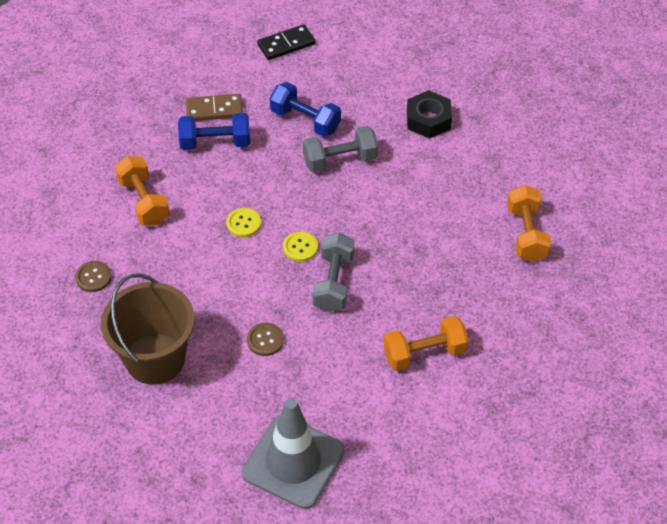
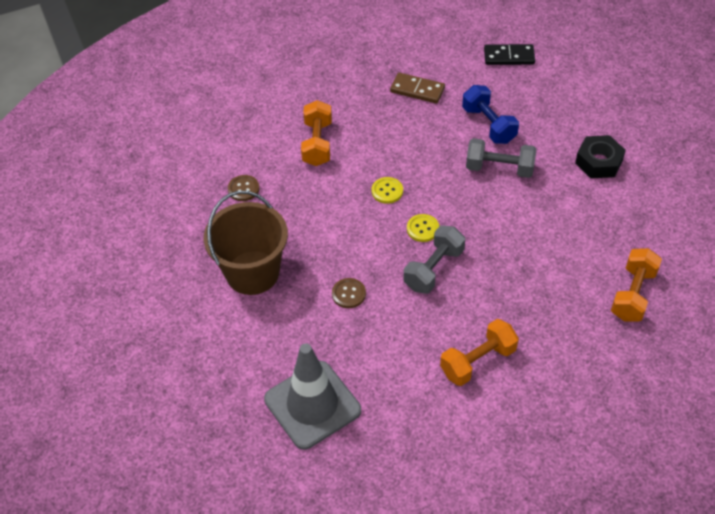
camera: 30 degrees right, 0 degrees up
blue dumbbell [178,113,250,150] -> none
orange dumbbell [383,316,469,371] -> orange dumbbell turned 45 degrees counterclockwise [440,319,519,386]

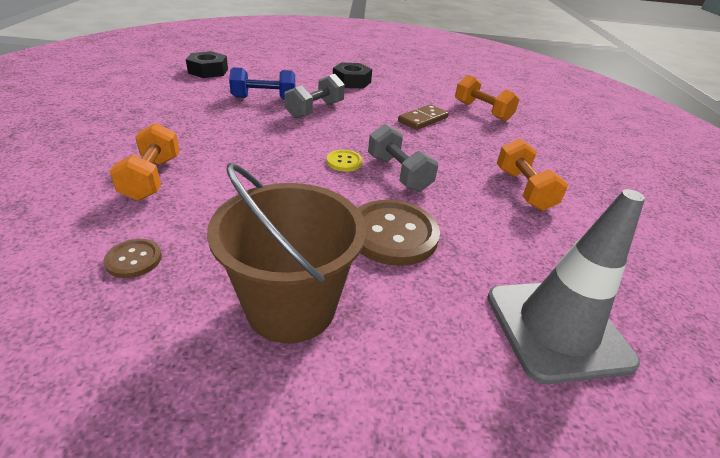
camera: 70 degrees left, 15 degrees down
orange dumbbell [301,100,332,166] -> orange dumbbell turned 60 degrees clockwise [109,123,180,201]
brown button [332,278,366,308] -> brown button [358,200,440,266], size x2.02
yellow button [372,177,403,204] -> none
brown domino [390,73,445,104] -> brown domino moved to [398,104,449,130]
black domino [484,44,535,65] -> black nut [186,51,228,78]

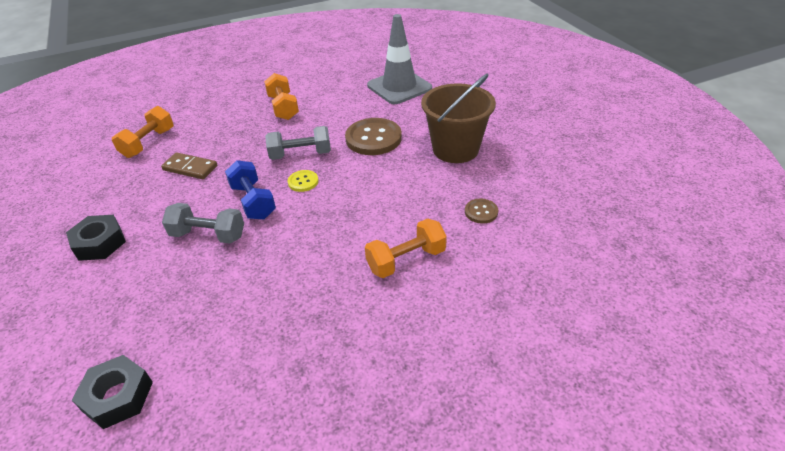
camera: 110 degrees left, 5 degrees up
blue dumbbell [229,67,295,100] -> blue dumbbell moved to [225,160,276,219]
grey dumbbell [368,124,439,192] -> grey dumbbell turned 45 degrees clockwise [265,126,331,160]
orange dumbbell [497,138,568,211] -> orange dumbbell turned 75 degrees counterclockwise [264,73,299,120]

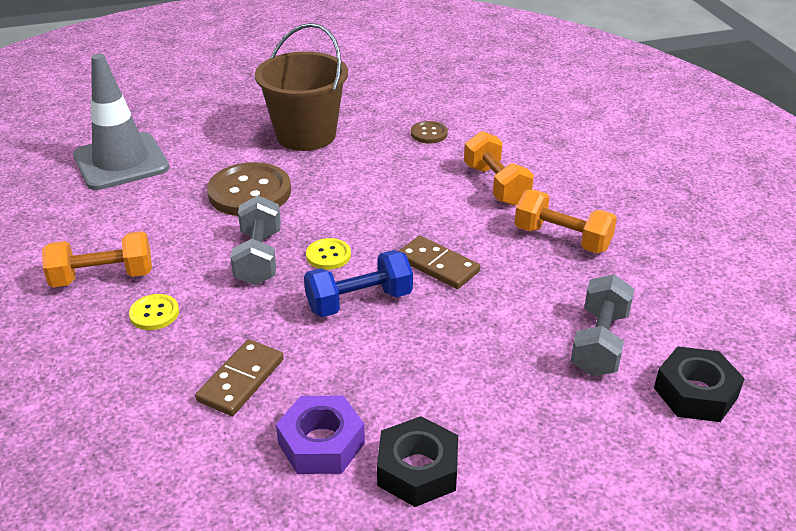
camera: 85 degrees left, 5 degrees down
orange dumbbell [112,106,174,158] -> orange dumbbell moved to [515,190,617,253]
grey dumbbell [162,203,244,244] -> grey dumbbell moved to [571,274,634,376]
none -> yellow button [129,294,179,330]
none -> purple nut [276,396,365,474]
none -> brown domino [399,236,480,289]

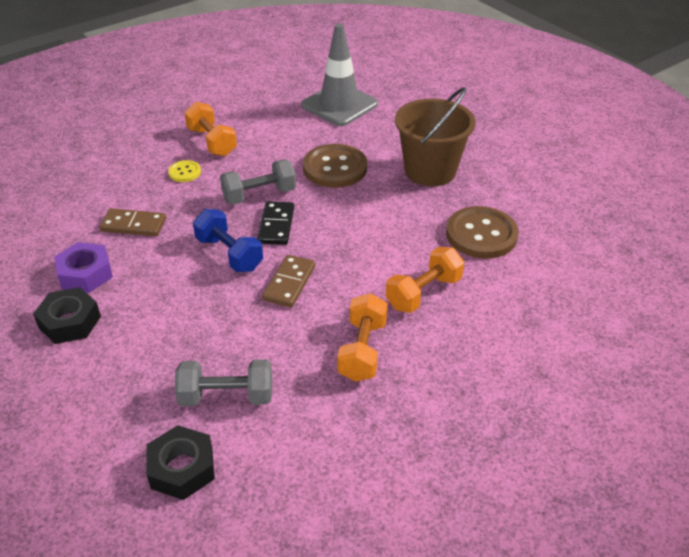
camera: 70 degrees right, 5 degrees up
yellow button [306,238,351,270] -> black domino [257,201,294,245]
brown button [411,121,448,144] -> brown button [446,206,519,259], size x2.02

